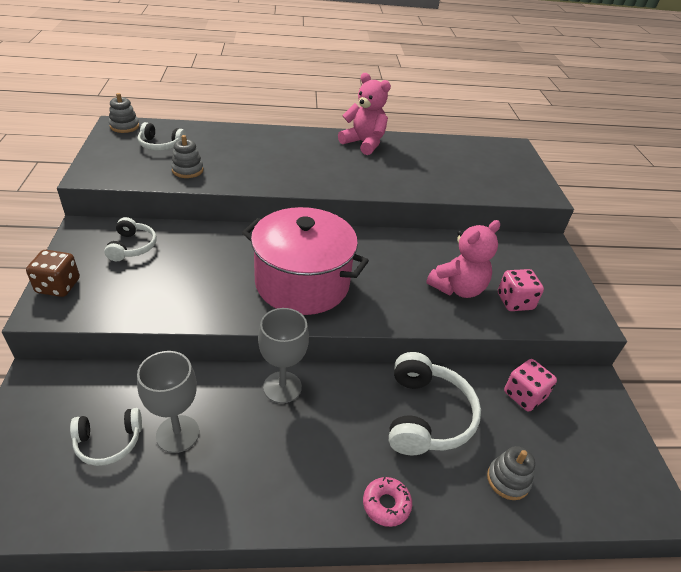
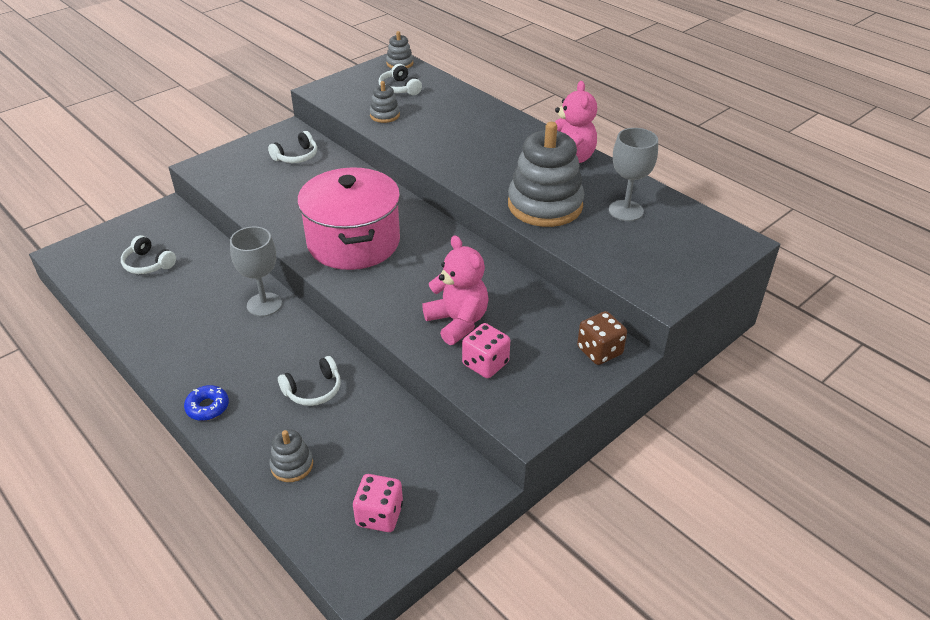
camera: 55 degrees right, 0 degrees up
brown dice [26,250,80,297] -> brown dice moved to [577,311,627,365]
grey goblet [137,351,199,453] -> grey goblet moved to [609,128,658,221]
pink donut [363,477,412,527] -> blue donut [184,385,229,421]
white headphones [389,352,481,455] -> white headphones [278,356,341,406], size x0.58
pink teddy bear [426,220,500,298] -> pink teddy bear turned 135 degrees counterclockwise [422,235,489,345]
pink dice [504,359,557,411] -> pink dice moved to [353,474,403,532]
none -> grey stacking toy [508,122,584,227]

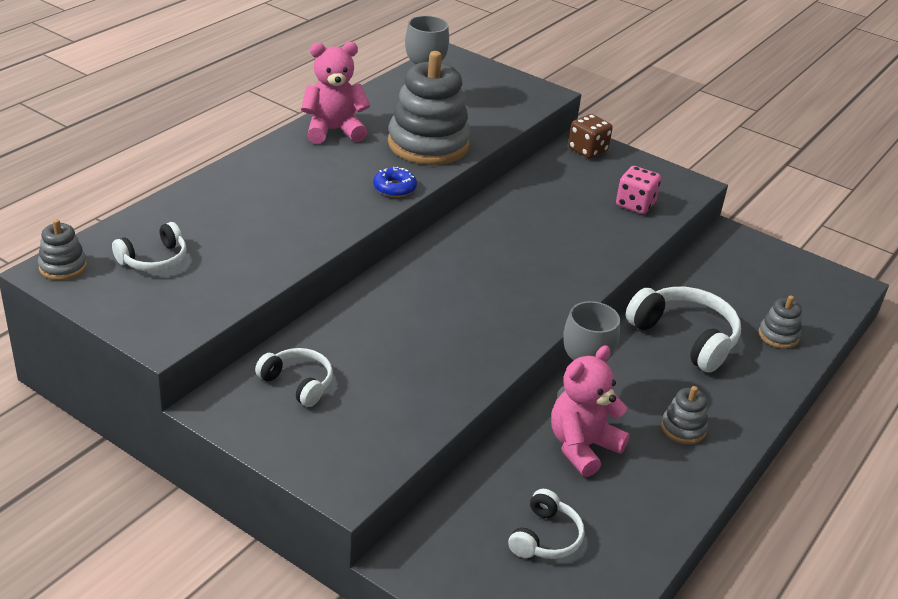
camera: 105 degrees left, 5 degrees down
blue donut [184,385,229,421] -> blue donut moved to [373,167,417,197]
white headphones [278,356,341,406] -> white headphones [626,287,741,373], size x1.72
pink pot [297,167,400,270] -> none
pink dice [353,474,403,532] -> none
grey stacking toy [370,81,400,123] -> grey stacking toy moved to [661,386,708,444]
pink teddy bear [422,235,489,345] -> pink teddy bear moved to [551,346,630,477]

